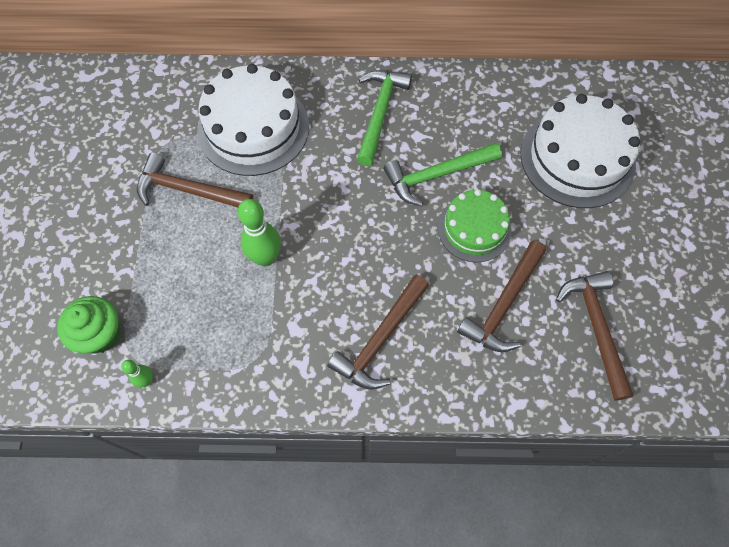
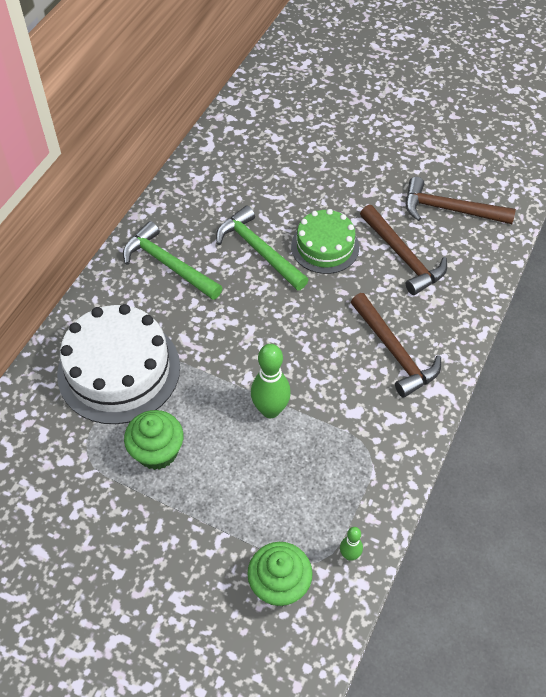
camera: 65 degrees left, 10 degrees down
brown hammer [137,153,253,207] -> green cupcake [124,410,184,470]
green hammer [384,143,502,207] -> green hammer turned 135 degrees clockwise [216,205,309,291]
white cake [520,94,640,208] -> none

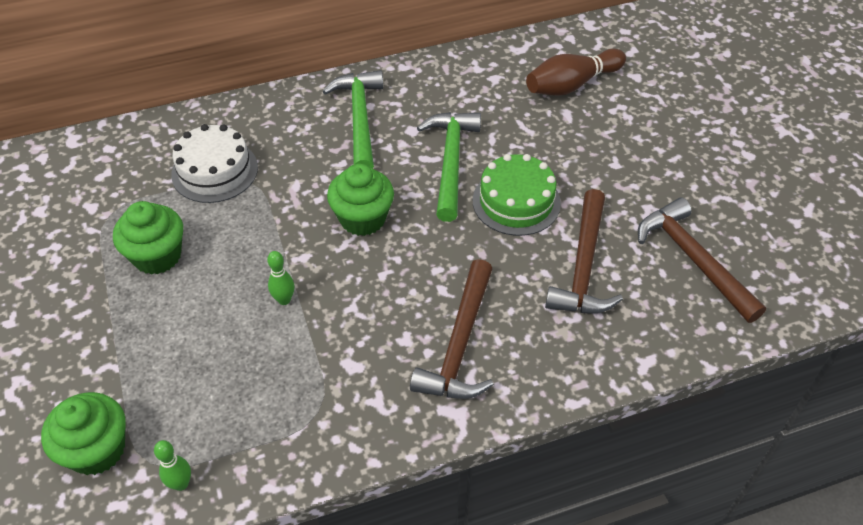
camera: 45 degrees right, 5 degrees down
white cake [57,304,180,424] -> white cake [171,124,258,203], size x0.61
green bowling pin [251,344,291,418] -> green bowling pin [267,251,294,305], size x0.53
none -> green cupcake [327,164,394,236]
none -> brown bowling pin [526,49,626,96]

